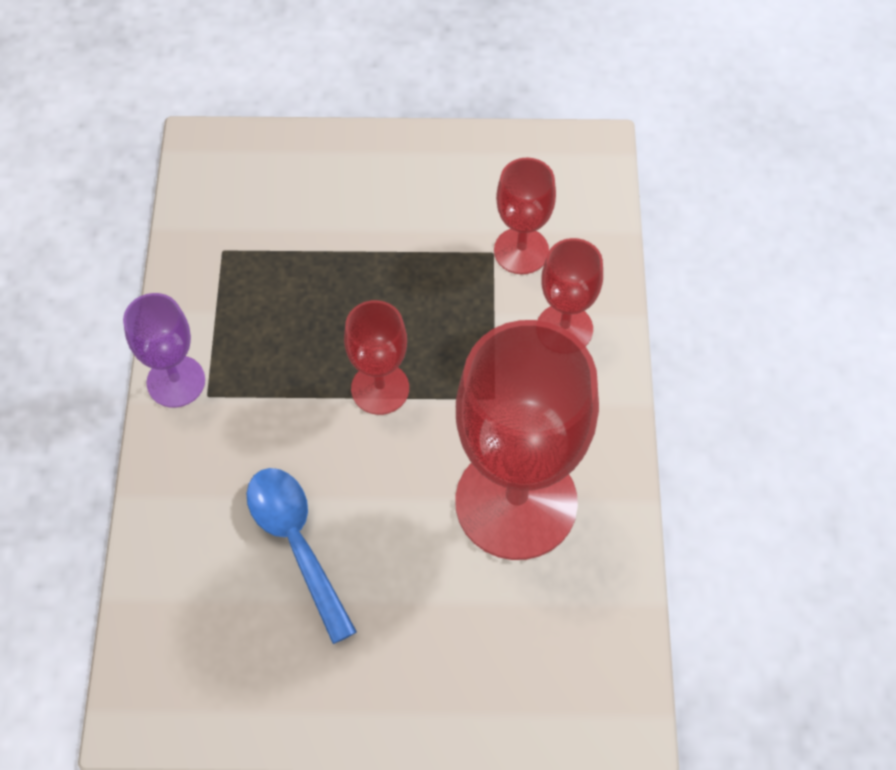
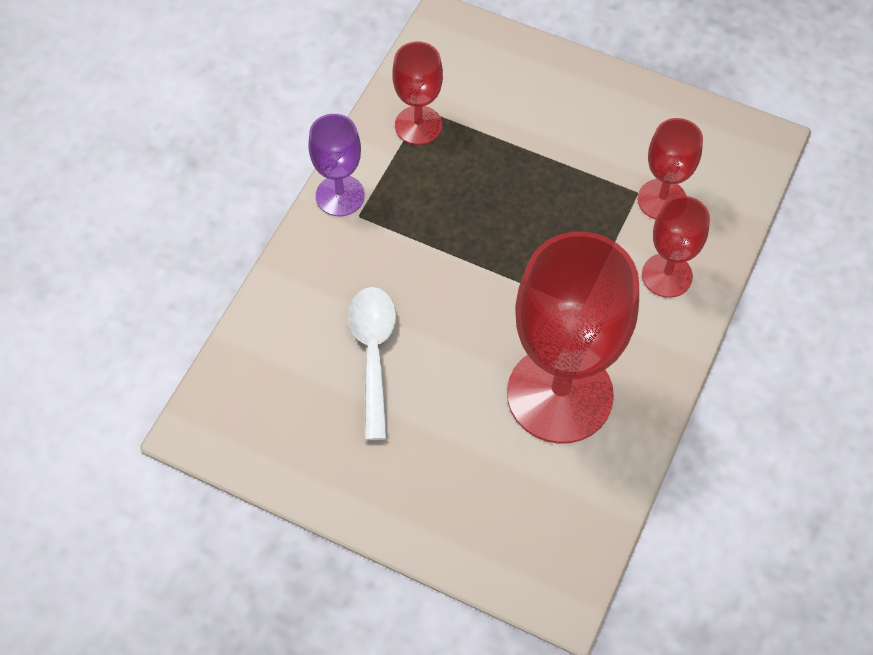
camera: 25 degrees right, 0 degrees up
blue spoon [247,468,357,644] -> white spoon [348,287,396,440]
red goblet [344,300,409,415] -> red goblet moved to [392,42,443,145]

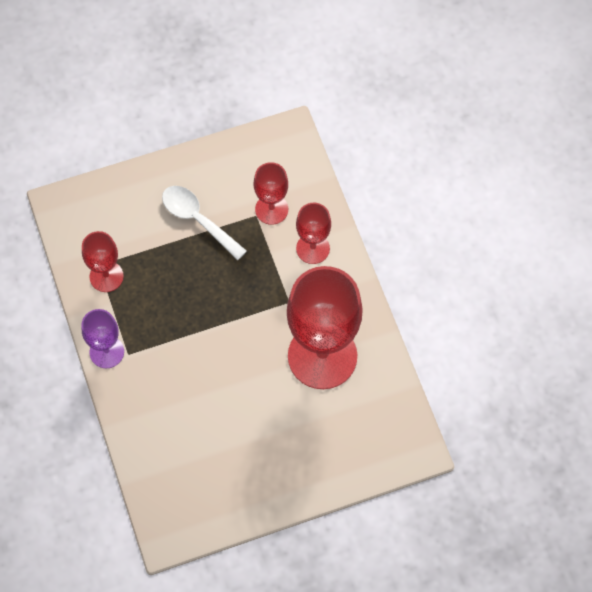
camera: 45 degrees left, 5 degrees up
white spoon [348,287,396,440] -> white spoon moved to [162,186,247,260]

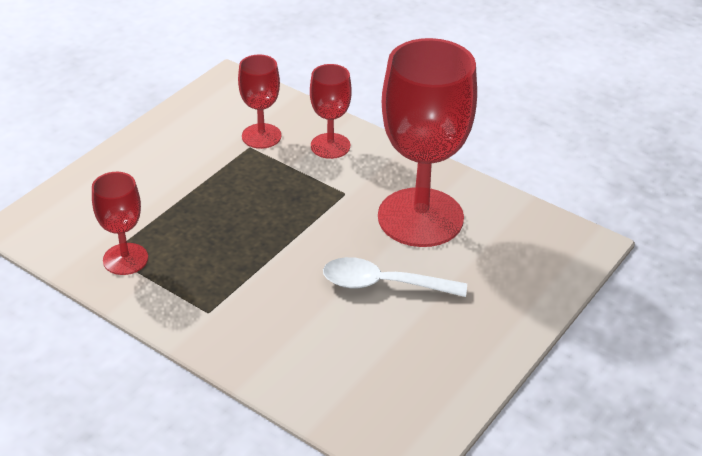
camera: 35 degrees left, 25 degrees down
purple goblet [82,309,124,368] -> none
white spoon [162,186,247,260] -> white spoon moved to [323,257,467,297]

